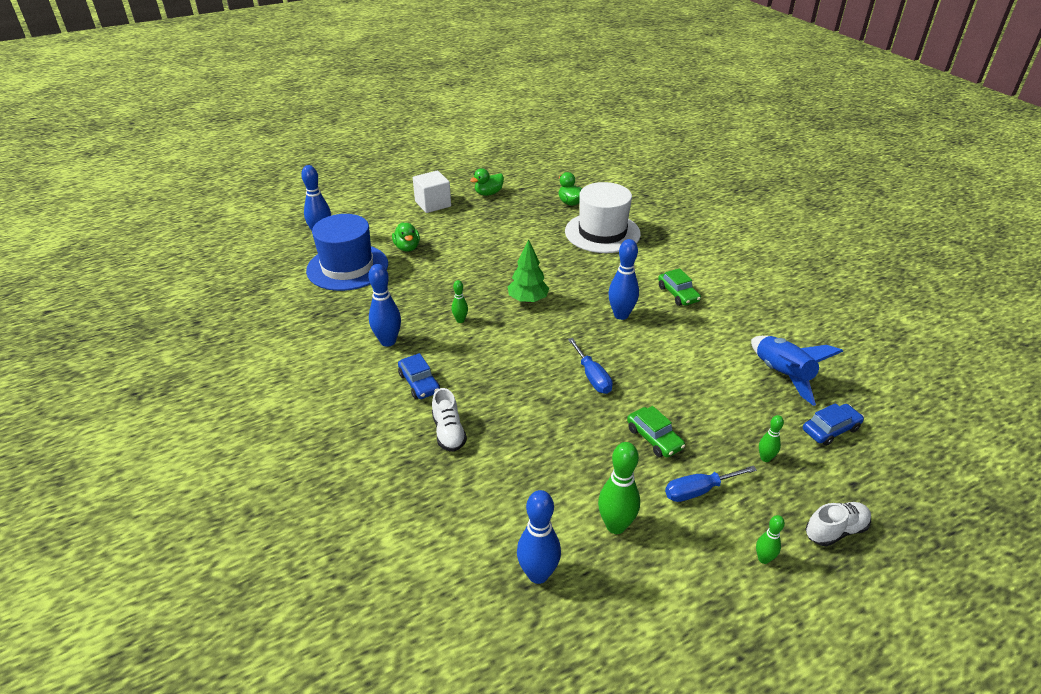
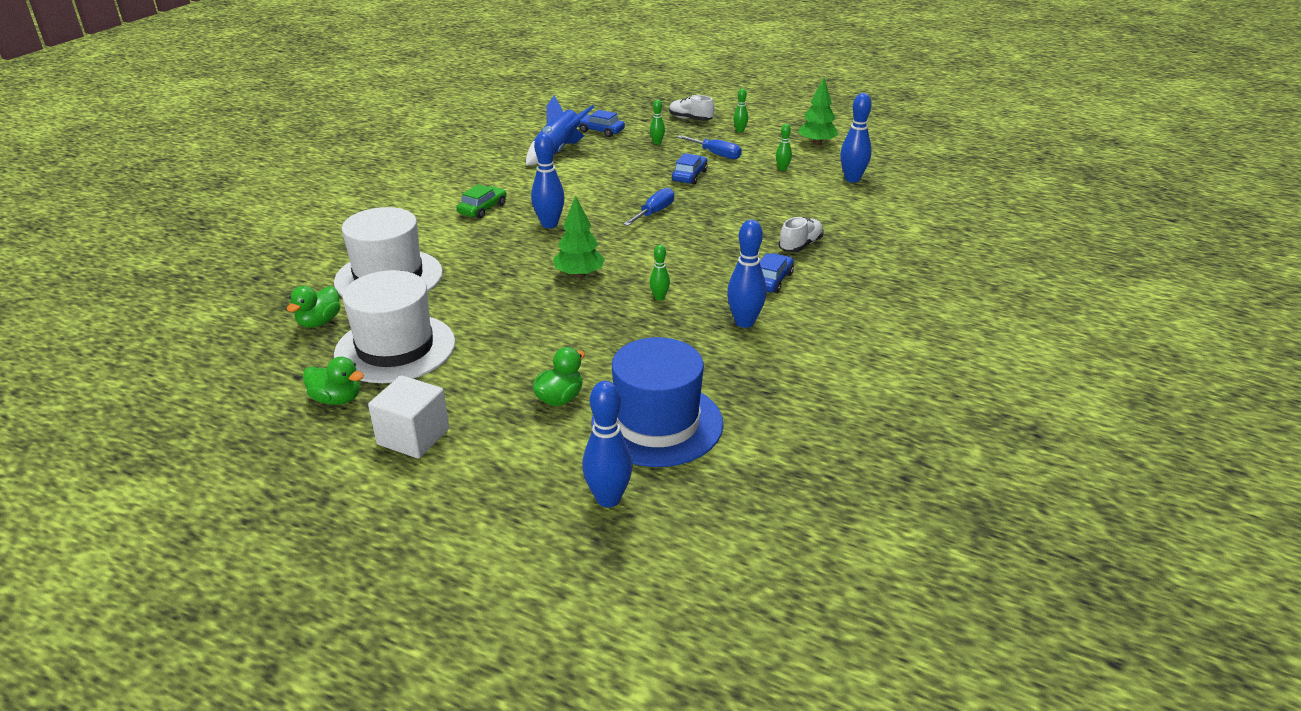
camera: 125 degrees left, 5 degrees down
green bowling pin [598,442,640,534] -> green bowling pin [776,124,792,171], size x0.55
green car [627,406,685,458] -> blue car [672,153,708,184]
none -> white hat [334,270,455,383]
none -> green tree [798,78,838,146]

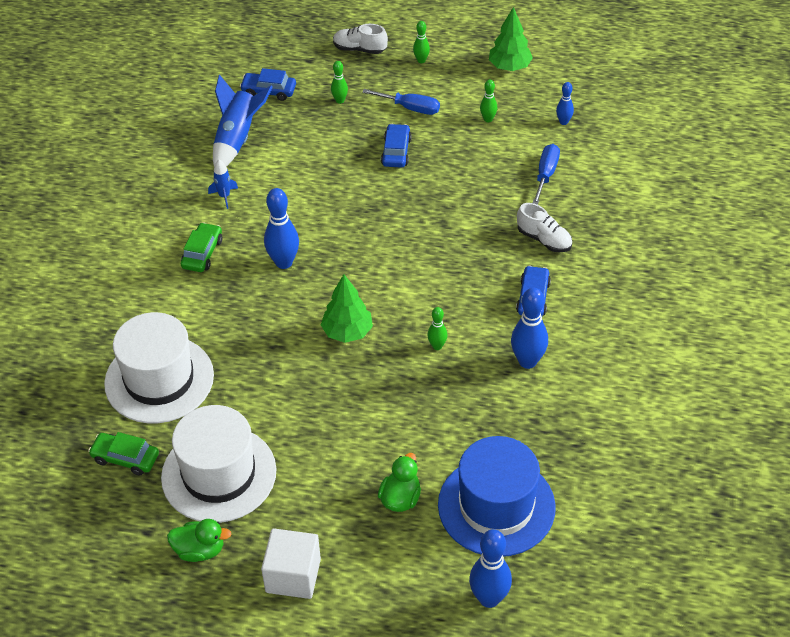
camera: 15 degrees left, 15 degrees up
green duck [287,286,340,328] -> green car [88,432,159,476]
blue screwdriver [623,188,674,226] -> blue screwdriver moved to [533,144,560,205]
white shoe [779,217,824,252] -> white shoe turned 105 degrees clockwise [517,203,572,252]
blue bowling pin [840,93,872,183] -> blue bowling pin [556,82,574,125], size x0.55
none -> blue rocket [208,160,238,209]

